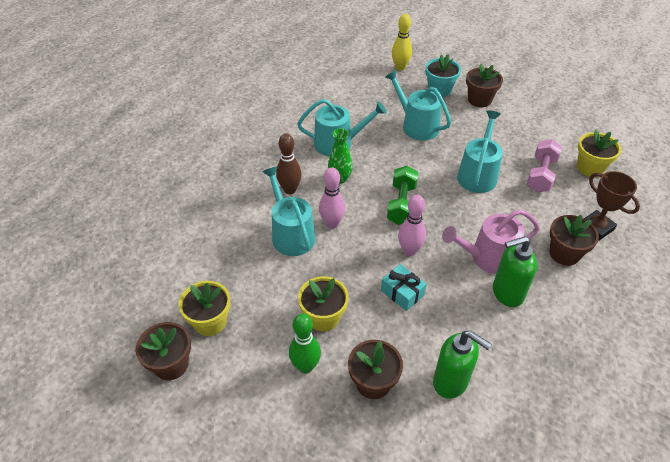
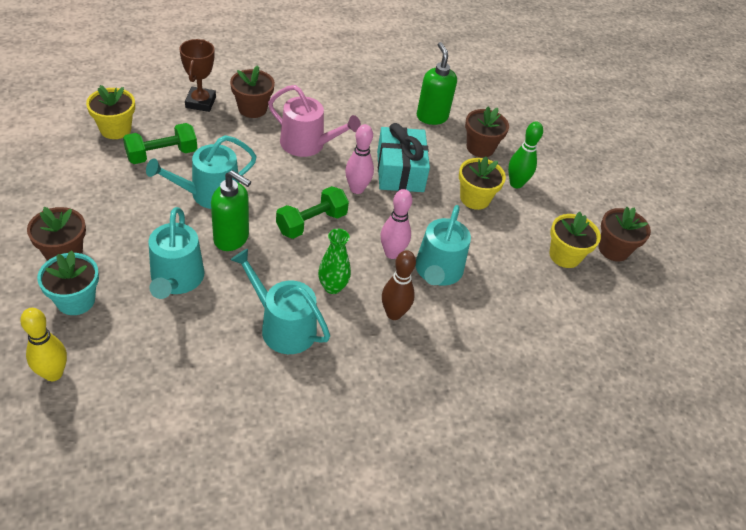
camera: 145 degrees left, 0 degrees up
turquoise gift [381,264,426,311] -> turquoise gift [377,123,430,192], size x1.72
green soap dispenser [493,236,537,307] -> green soap dispenser moved to [211,170,251,251]
pink dumbbell [527,139,562,192] -> green dumbbell [123,123,197,164]

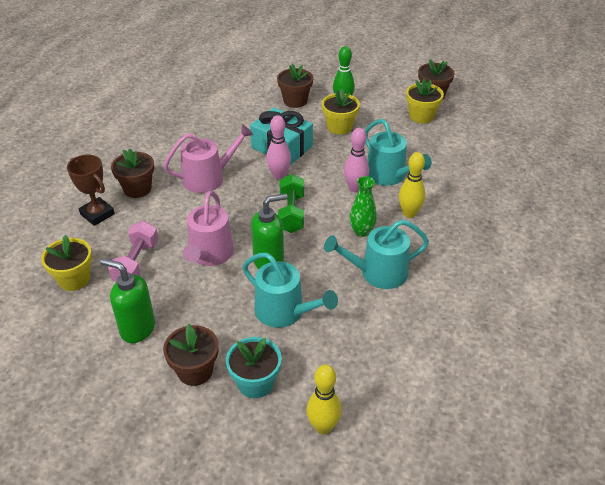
camera: 45 degrees left, 5 degrees down
green dumbbell [123,123,197,164] -> pink dumbbell [108,221,159,282]
turquoise watering can [146,135,257,209] -> pink watering can [182,191,234,266]
brown bowling pin [382,250,416,320] -> yellow bowling pin [399,152,425,218]
green soap dispenser [417,42,457,125] -> green soap dispenser moved to [100,259,155,343]

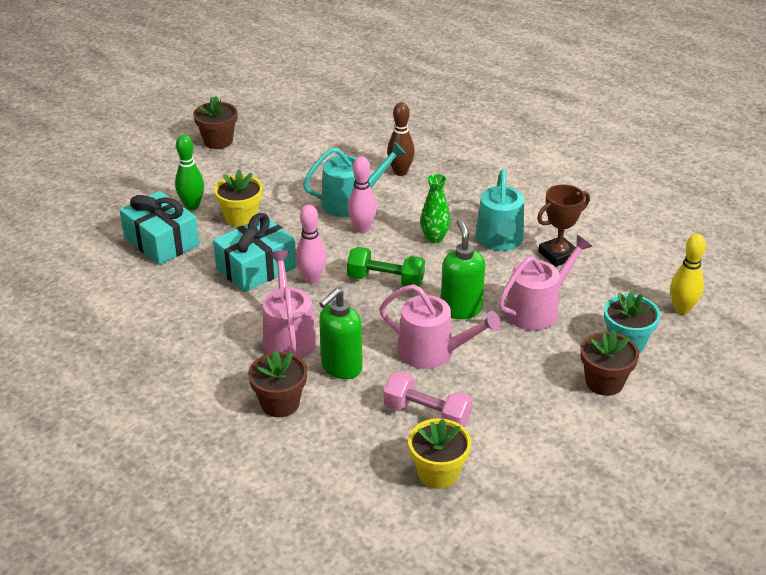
camera: 75 degrees left, 5 degrees down
brown trophy [67,155,115,226] -> brown trophy moved to [537,184,590,267]
green soap dispenser [100,259,155,343] -> green soap dispenser moved to [319,288,362,379]
turquoise watering can [242,253,338,328] -> pink watering can [498,235,593,331]
brown flower pot [277,64,313,108] -> turquoise gift [120,191,199,265]
yellow bowling pin [399,152,425,218] -> none
yellow flower pot [406,79,444,124] -> none
none -> brown bowling pin [387,102,415,176]

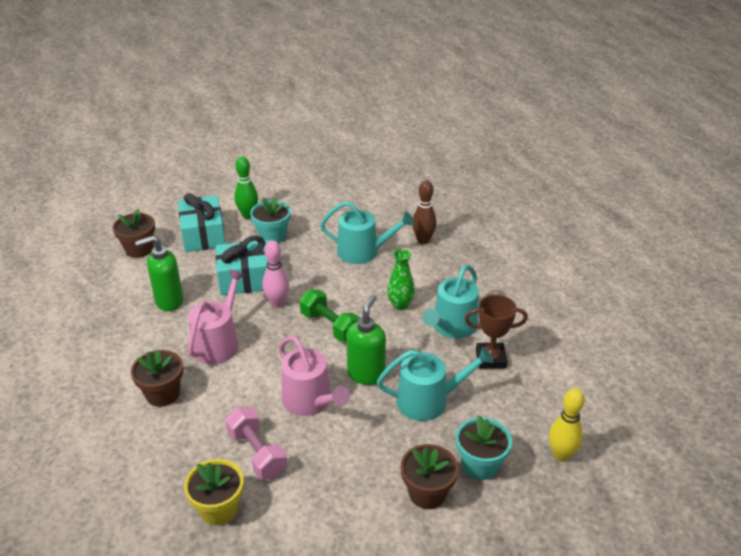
camera: 30 degrees right, 0 degrees up
brown flower pot [193,96,237,149] -> brown flower pot moved to [113,209,155,258]
yellow flower pot [214,169,263,227] -> turquoise flower pot [250,197,291,243]
green soap dispenser [319,288,362,379] -> green soap dispenser moved to [135,236,183,311]
pink bowling pin [347,156,377,233] -> none
pink watering can [498,235,593,331] -> turquoise watering can [377,347,494,421]

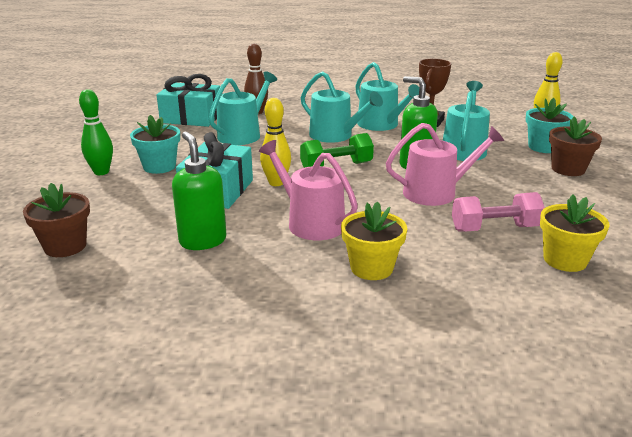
camera: 65 degrees left, 10 degrees down
brown flower pot [131,350,183,407] -> yellow flower pot [341,201,407,280]
green soap dispenser [135,236,183,311] -> green soap dispenser turned 150 degrees clockwise [172,132,226,250]
turquoise gift [178,193,225,252] -> turquoise gift moved to [157,74,220,127]
pink bowling pin [262,240,290,308] -> yellow bowling pin [260,98,291,186]
green vase [387,249,415,310] -> turquoise watering can [301,71,383,143]

